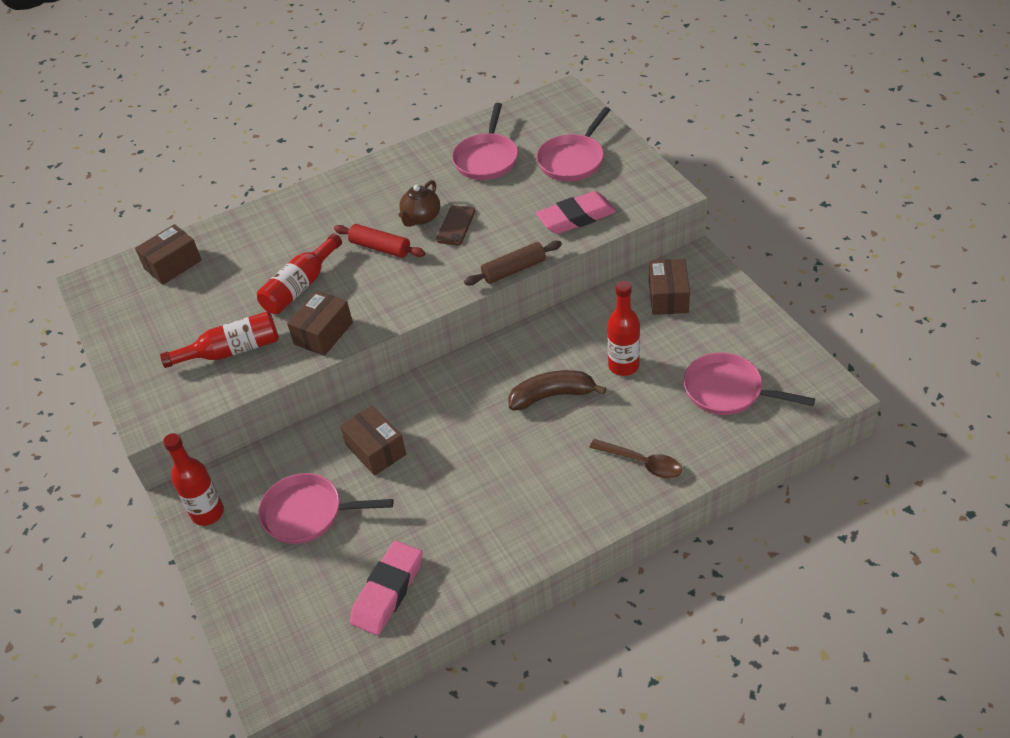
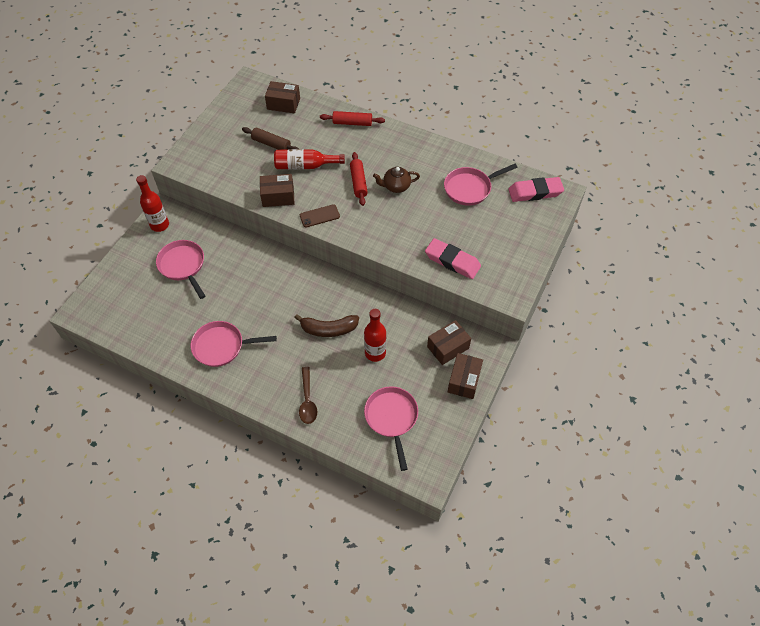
camera: 50 degrees right, 10 degrees up
red bottle [160,311,279,368] -> none
brown box [340,405,406,476] -> brown box moved to [448,353,483,399]
pink eraser [350,541,423,635] -> pink eraser moved to [508,177,564,202]
brown phone [436,205,475,245] -> brown phone moved to [300,204,340,227]
brown rolling pin [464,241,562,285] -> brown rolling pin moved to [242,127,299,150]
brown banana [508,370,606,411] -> brown banana turned 135 degrees clockwise [294,314,359,337]
pink pan [536,107,611,181] -> pink pan moved to [191,321,277,367]
none -> red rolling pin [320,111,385,126]

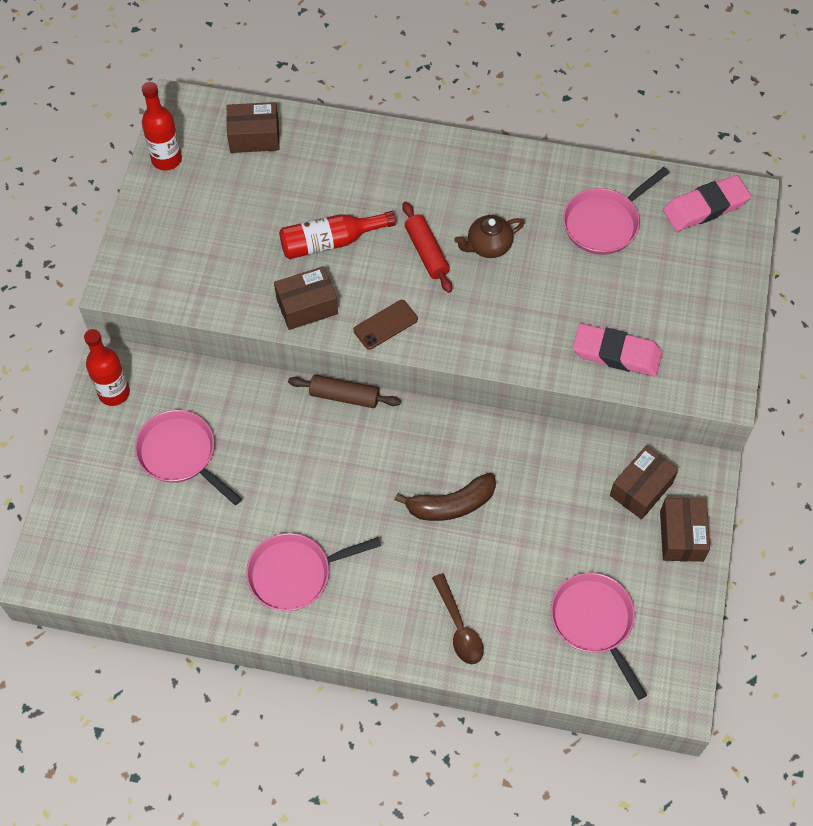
camera: 15 degrees left, 5 degrees up
brown rolling pin [242,127,299,150] -> brown rolling pin moved to [288,375,401,408]
red rolling pin [320,111,385,126] -> none
red bottle [364,309,386,362] -> red bottle moved to [142,82,182,170]

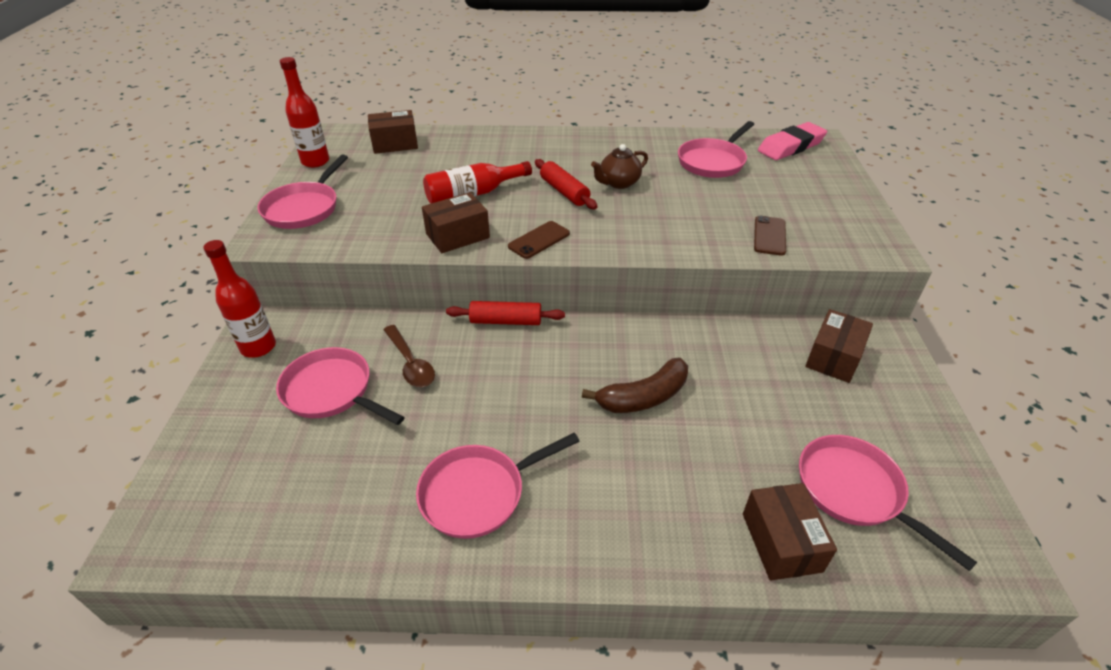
camera: 10 degrees left, 20 degrees down
brown rolling pin [288,375,401,408] -> red rolling pin [446,301,565,325]
brown spoon [432,573,484,664] -> brown spoon moved to [383,325,435,387]
pink eraser [573,324,663,376] -> brown phone [754,216,786,256]
brown box [660,498,710,562] -> brown box moved to [743,483,837,580]
none -> pink pan [257,154,348,229]

